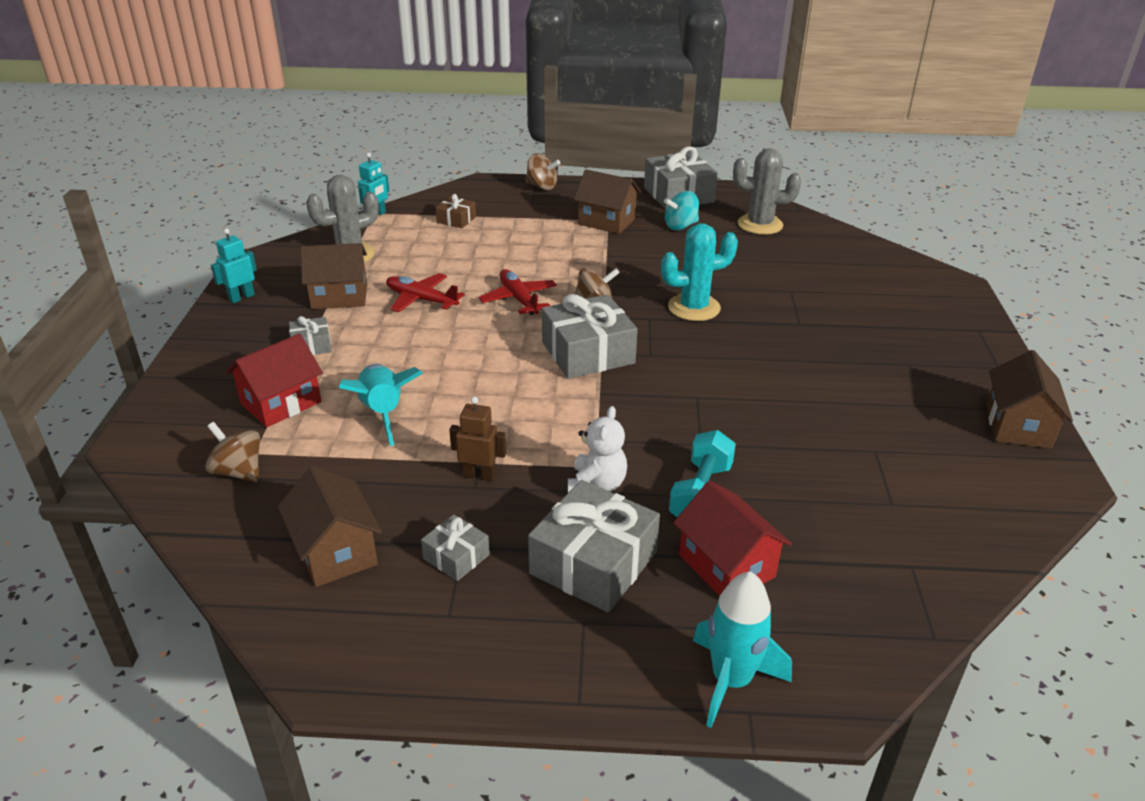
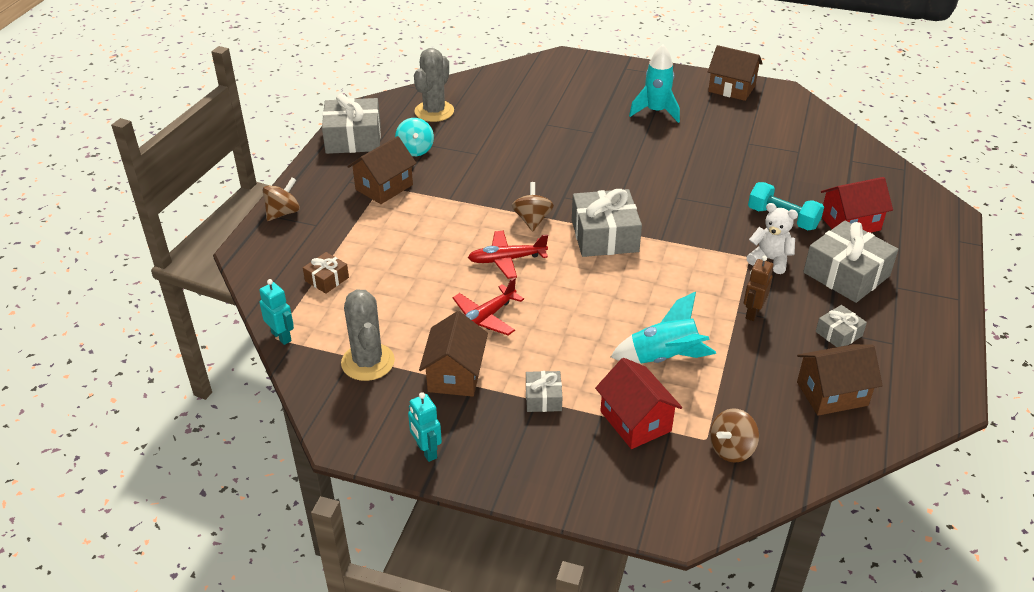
camera: 75 degrees left, 5 degrees up
turquoise cactus [661,223,738,321] -> none
turquoise rocket [693,571,792,728] -> turquoise rocket moved to [629,45,680,123]

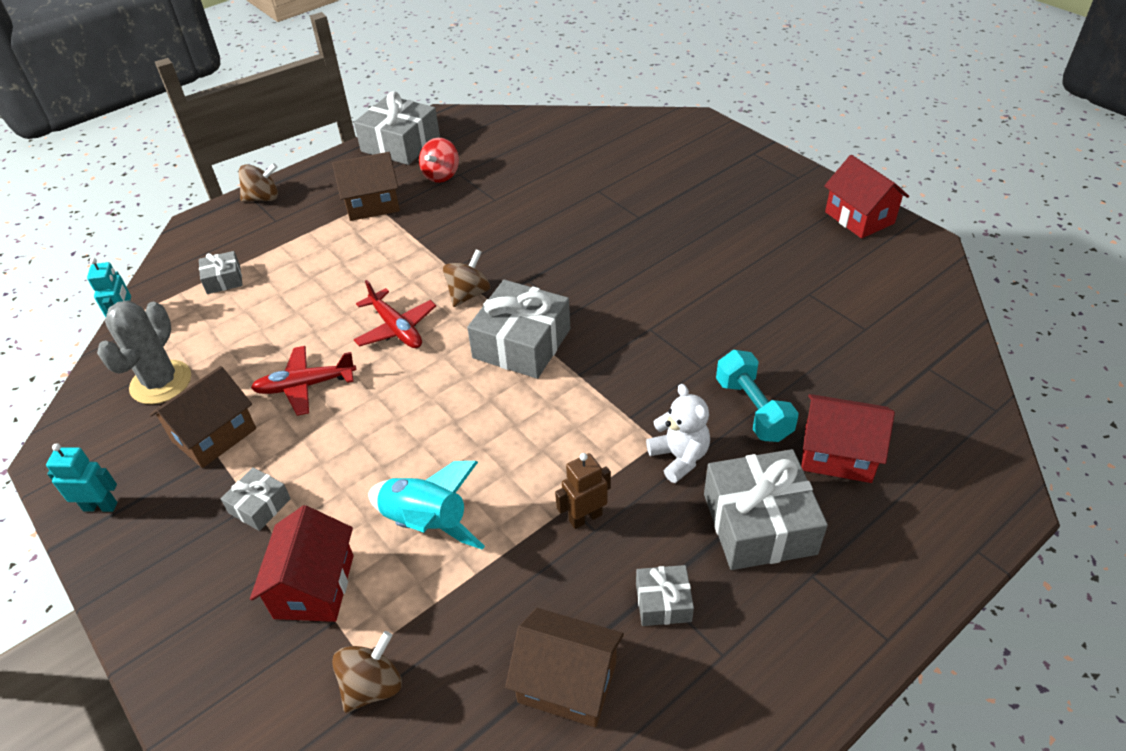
camera: 35 degrees right, 5 degrees up
brown gift [303,252,349,294] -> grey gift [199,251,243,294]
turquoise spinning top [395,118,434,156] -> red spinning top [419,138,459,183]
turquoise robot [408,392,442,462] -> turquoise robot turned 90 degrees clockwise [46,443,117,512]
grey cactus [414,48,454,122] -> none
red plane [468,231,548,279] -> red plane turned 150 degrees counterclockwise [354,280,436,348]
turquoise rocket [629,45,680,123] -> none
brown house [708,45,763,101] -> red house [824,155,909,239]
brown spinning top [710,408,759,463] -> brown spinning top turned 135 degrees clockwise [332,631,402,713]

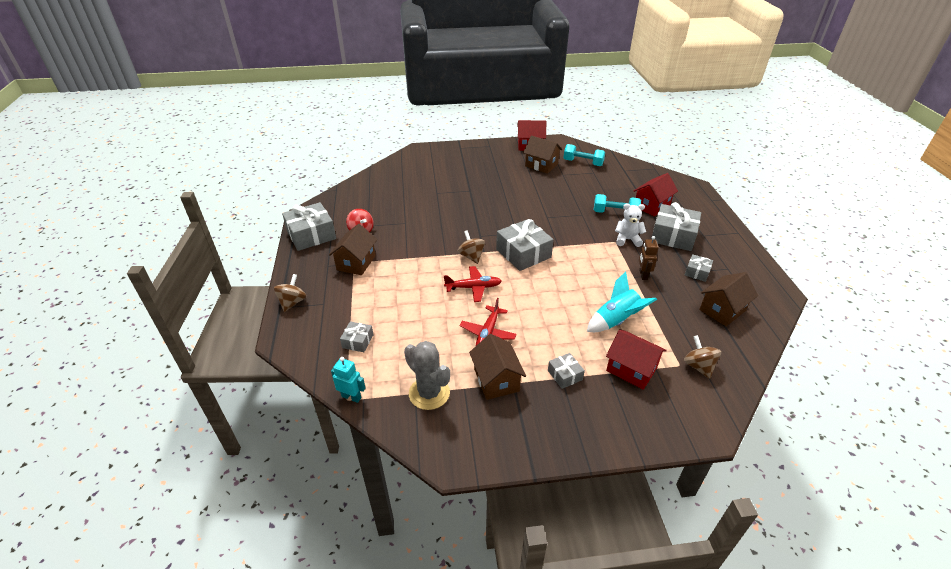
camera: 60 degrees left, 5 degrees down
turquoise robot [46,443,117,512] -> none
none -> brown house [523,135,562,174]
none -> turquoise dumbbell [563,144,605,166]

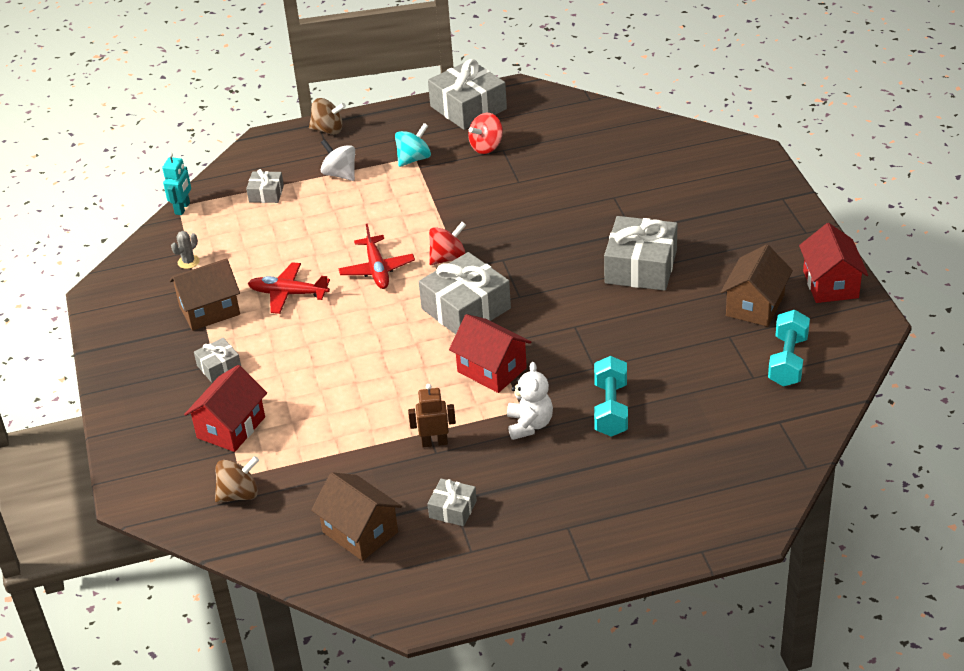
camera: 85 degrees right, 0 degrees up
brown house [329,224,377,275] -> turquoise spinning top [395,123,431,167]
grey cactus [404,341,450,410] -> grey cactus [171,231,200,269], size x0.45
brown spinning top [458,230,485,264] -> red spinning top [429,222,466,265]
turquoise rocket [587,272,657,332] -> none
red house [634,173,678,216] -> red house moved to [449,314,531,393]
grey gift [651,202,701,251] -> grey gift moved to [604,216,678,291]
none -> white spinning top [321,139,355,181]

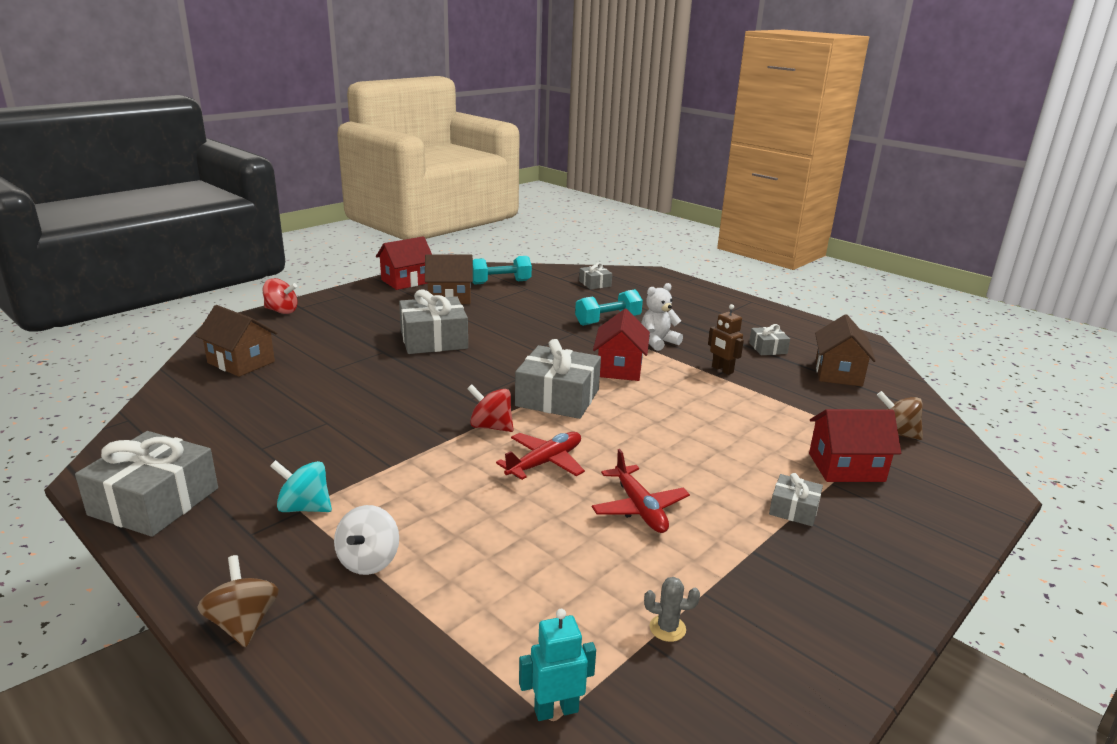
camera: 125 degrees left, 15 degrees down
brown house [169,258,240,331] -> brown house moved to [196,305,277,377]
grey gift [246,169,284,203] -> grey gift moved to [579,263,612,289]
red spinning top [468,113,503,154] -> red spinning top moved to [263,278,298,314]

